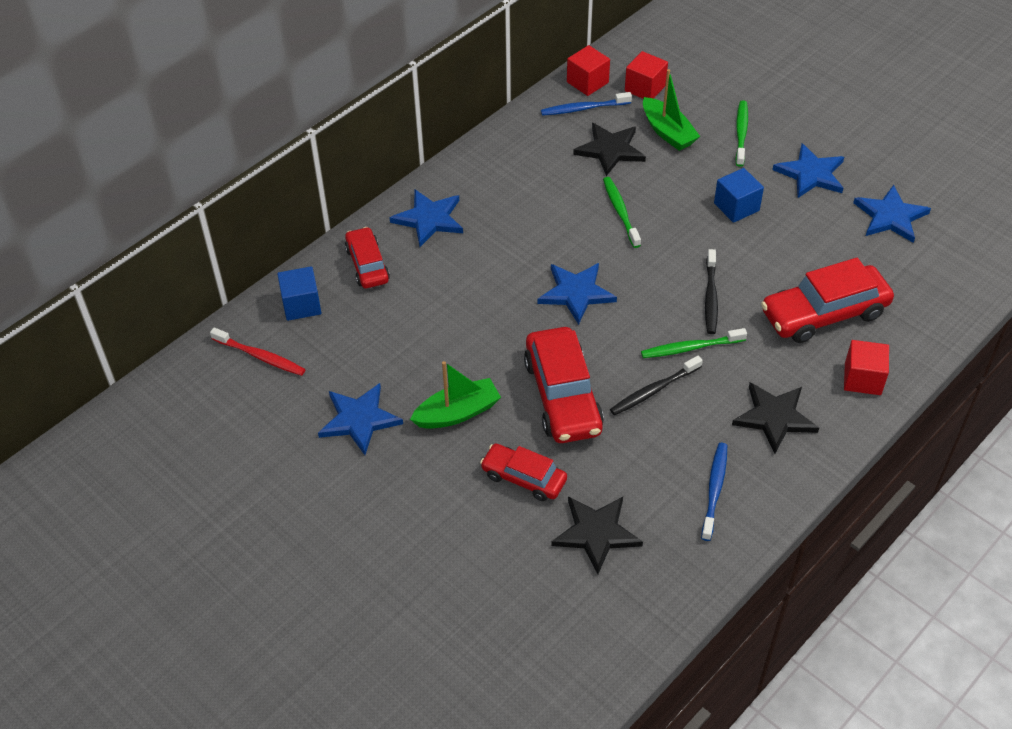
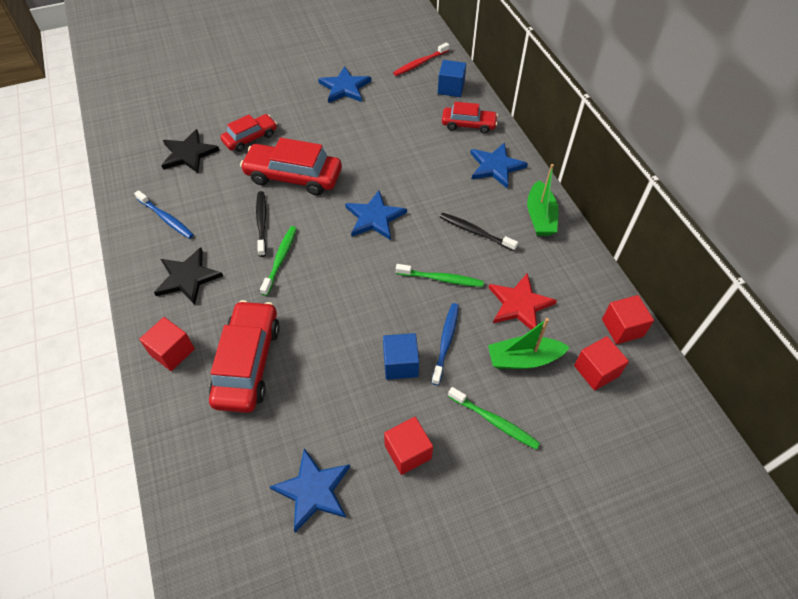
camera: 115 degrees right, 5 degrees up
green boat [410,361,501,429] -> green boat moved to [527,164,559,236]
blue toothbrush [541,92,632,116] -> blue toothbrush moved to [432,303,459,385]
black star [573,123,646,176] -> red star [489,273,557,330]
black toothbrush [705,249,718,334] -> black toothbrush moved to [440,213,518,251]
blue star [772,143,844,198] -> red cube [384,417,433,475]

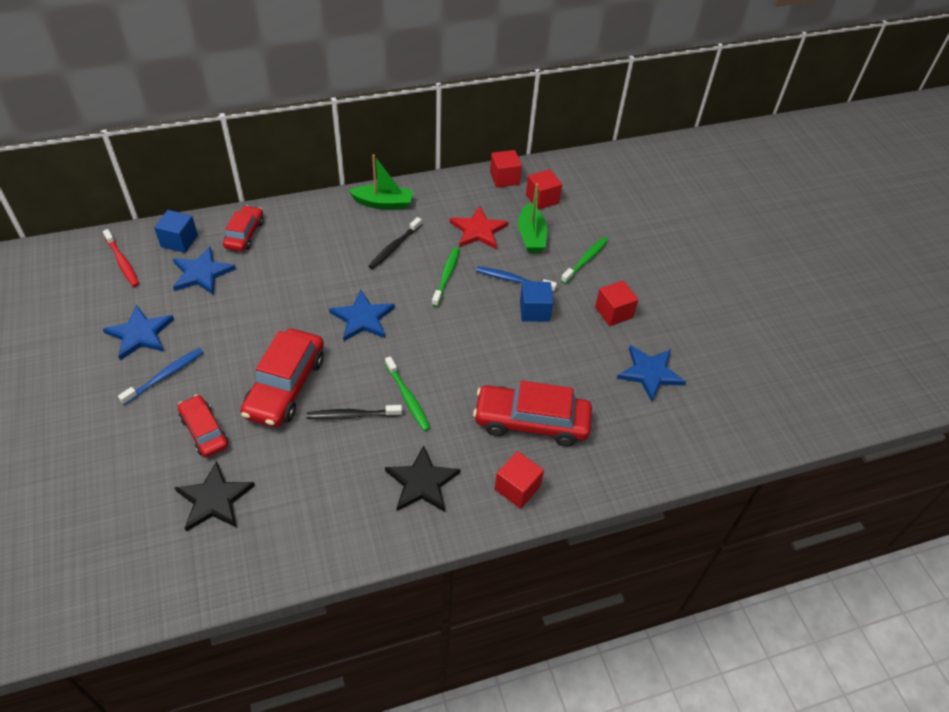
camera: 90 degrees left, 5 degrees down
blue toothbrush [134,190,194,239] -> blue toothbrush moved to [118,348,203,405]
green toothbrush [260,226,297,296] -> green toothbrush turned 135 degrees counterclockwise [385,356,430,431]
blue star [470,142,528,188] -> blue star moved to [173,246,236,295]

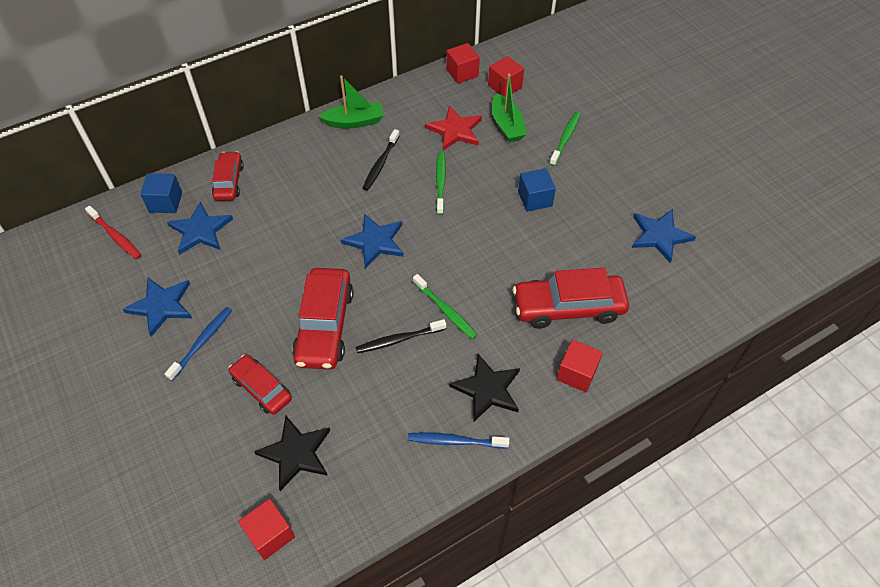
camera: 10 degrees left, 5 degrees up
blue toothbrush [476,266,557,292] -> blue toothbrush moved to [408,432,509,448]
red cube [595,281,638,326] -> red cube moved to [238,499,295,560]

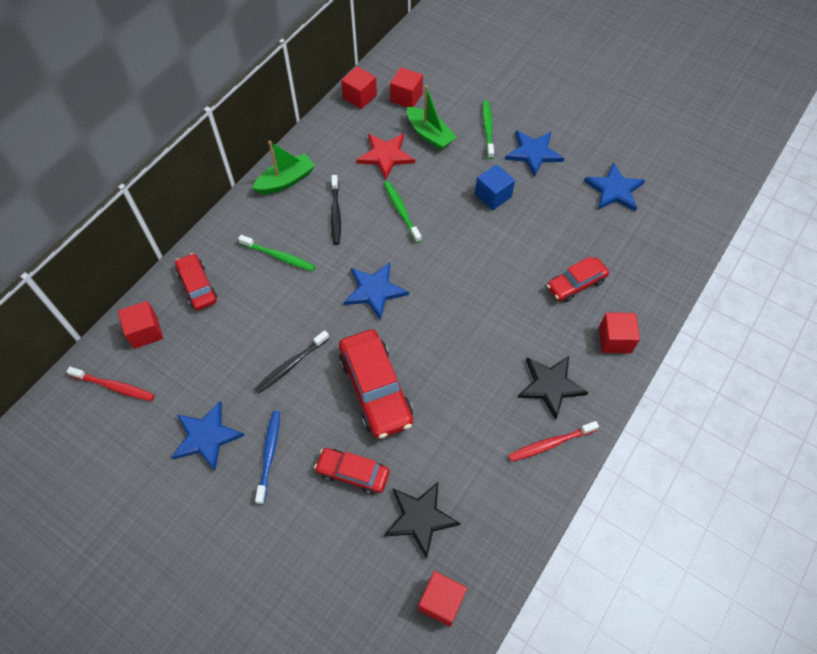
camera: 25 degrees left, 5 degrees up
blue cube [140,173,182,213] -> red cube [118,301,163,349]
blue star [167,202,233,255] -> blue star moved to [505,130,564,177]
black toothbrush [355,319,446,353] -> black toothbrush moved to [254,330,329,393]
blue toothbrush [408,432,509,448] -> red toothbrush [508,421,599,462]
green toothbrush [413,274,477,339] -> green toothbrush moved to [238,235,316,271]
red car [513,268,629,329] -> red car [547,256,609,302], size x0.60

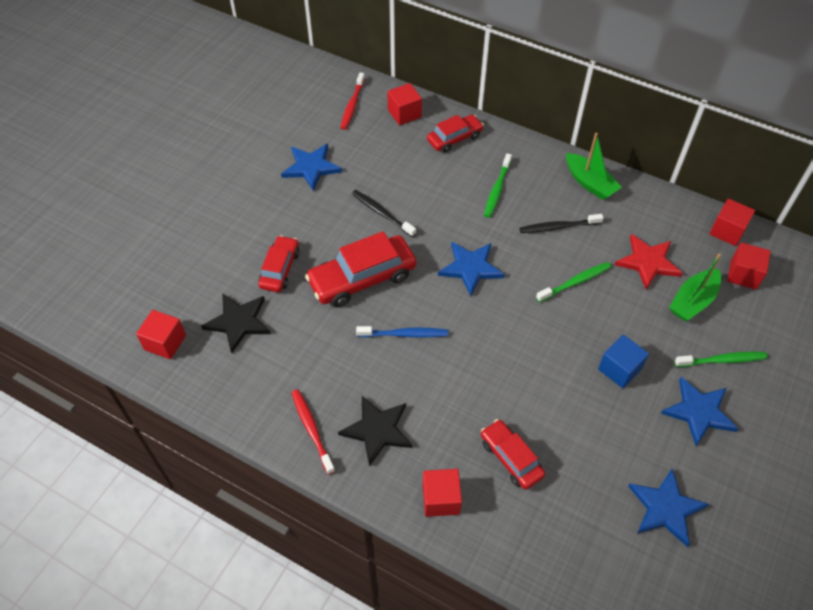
camera: 85 degrees right, 5 degrees down
blue toothbrush [255,411,280,504] -> blue toothbrush moved to [356,326,448,338]

